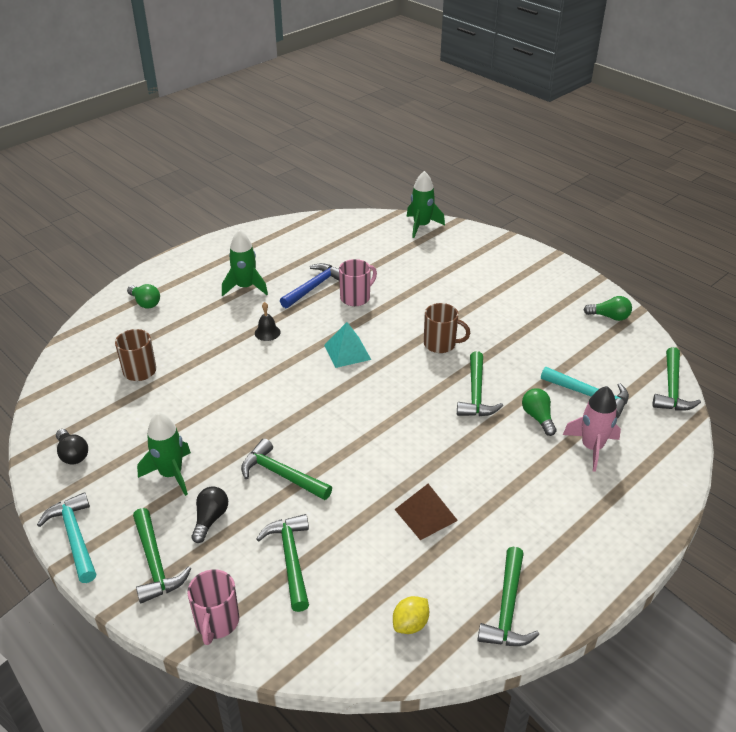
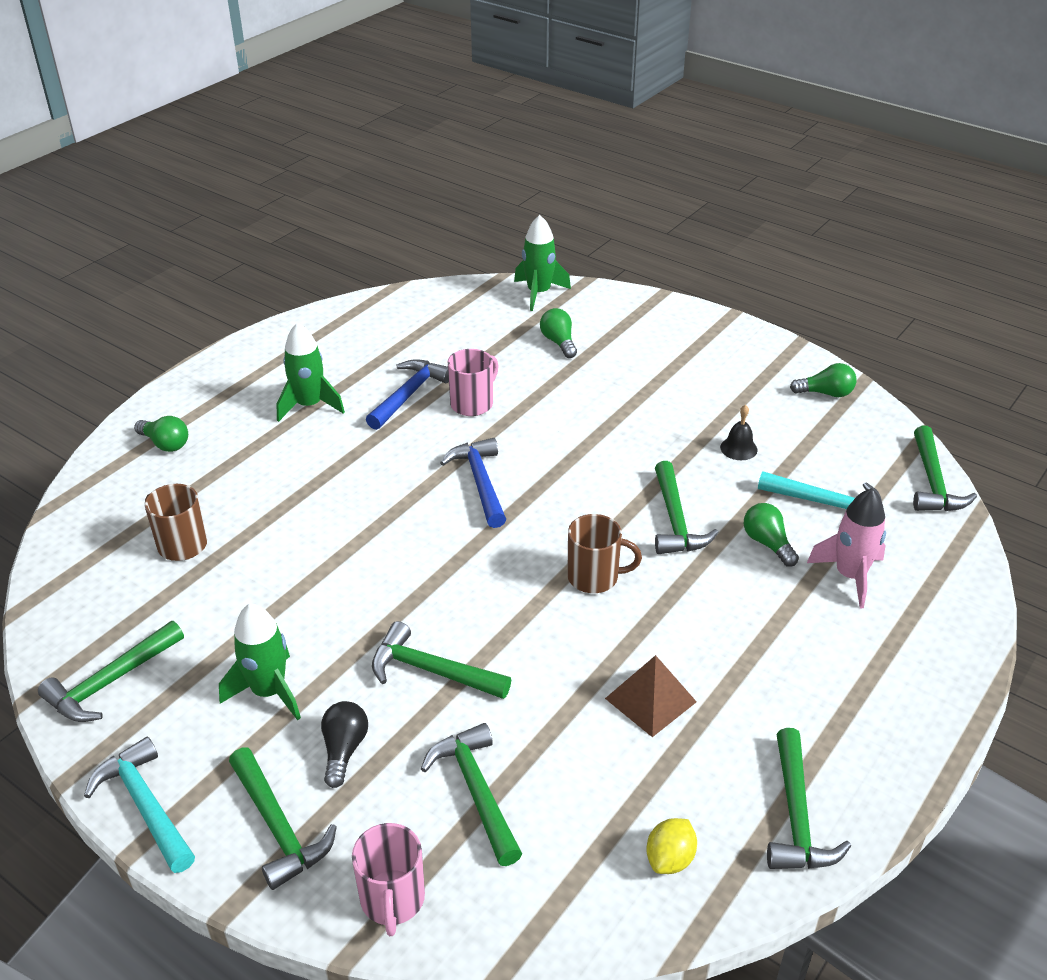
camera: 10 degrees left, 0 degrees up
black light bulb [56,429,88,465] -> green hammer [38,621,184,722]
black bell [255,302,281,341] -> black bell moved to [720,405,758,460]
turquoise pyramid [324,322,371,368] -> blue hammer [440,438,506,528]
brown mug [424,303,470,353] -> brown mug moved to [567,514,642,593]
none -> green light bulb [540,308,577,358]

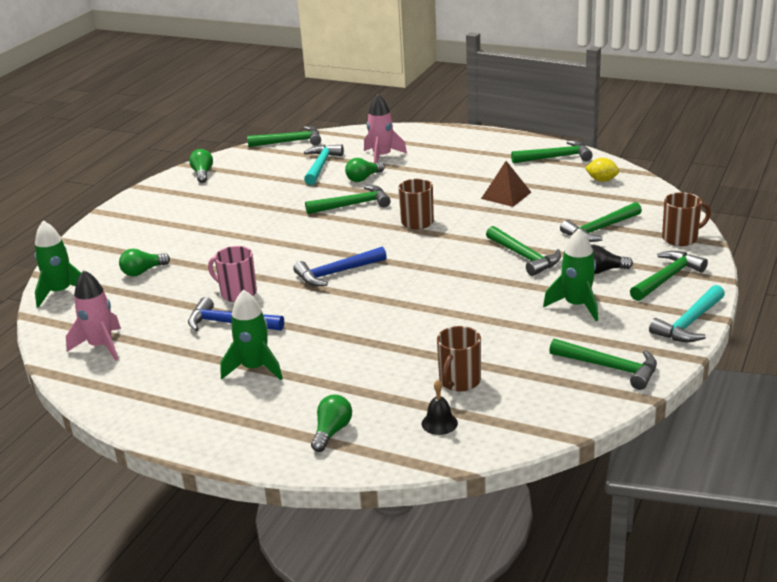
camera: 100 degrees left, 10 degrees down
pink mug [352,823,425,936] -> brown mug [662,192,711,246]
green hammer [372,621,511,699] -> green hammer turned 45 degrees counterclockwise [486,226,561,276]
black bell [720,405,758,460] -> black bell moved to [422,380,458,435]
none -> pink rocket [66,270,121,361]

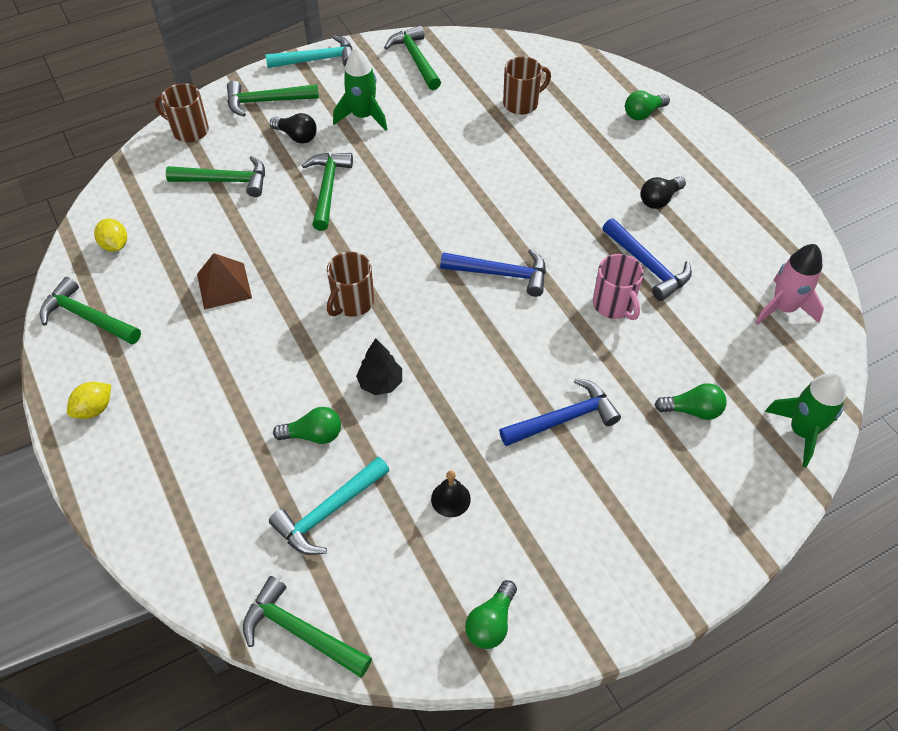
camera: 145 degrees left, 25 degrees up
green rocket [221,290,283,380] -> black light bulb [641,176,686,209]
green hammer [305,185,391,214] -> black tree [356,338,402,395]
pink rocket [364,94,407,163] -> none
black bell [422,380,458,435] -> black bell moved to [431,471,471,517]
none -> yellow lemon [67,382,111,419]
none -> blue hammer [499,378,621,446]

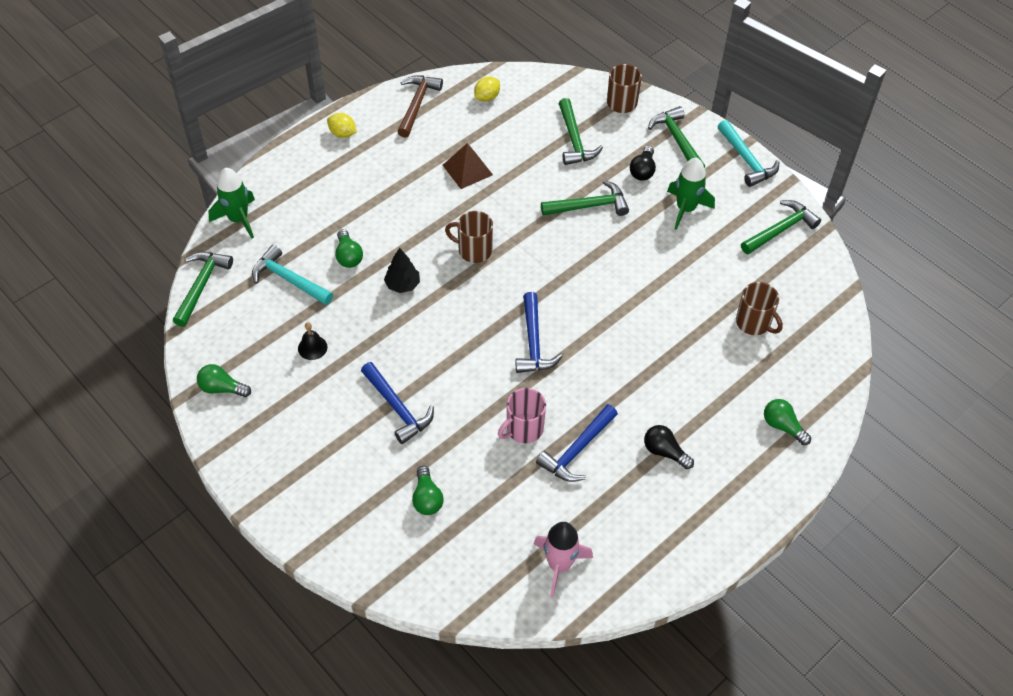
camera: 75 degrees right, 0 degrees up
green hammer [40,277,141,344] -> brown hammer [397,76,443,138]
green rocket [765,372,846,467] -> green rocket moved to [208,168,255,238]

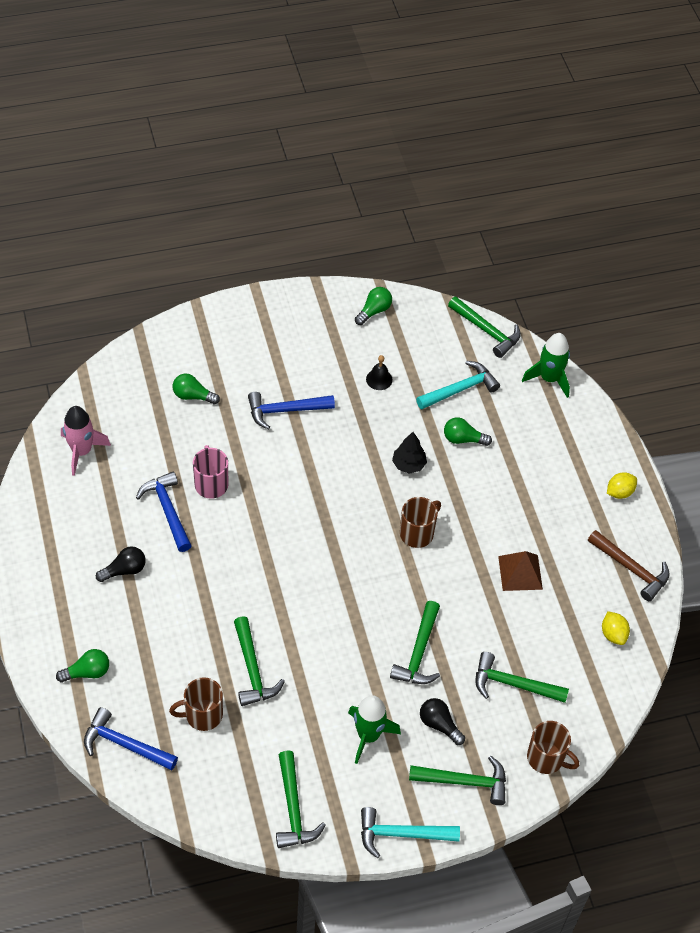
camera: 115 degrees right, 0 degrees up
blue hammer [516,292,563,373] -> blue hammer moved to [84,707,178,771]
none -> green hammer [234,616,285,706]

